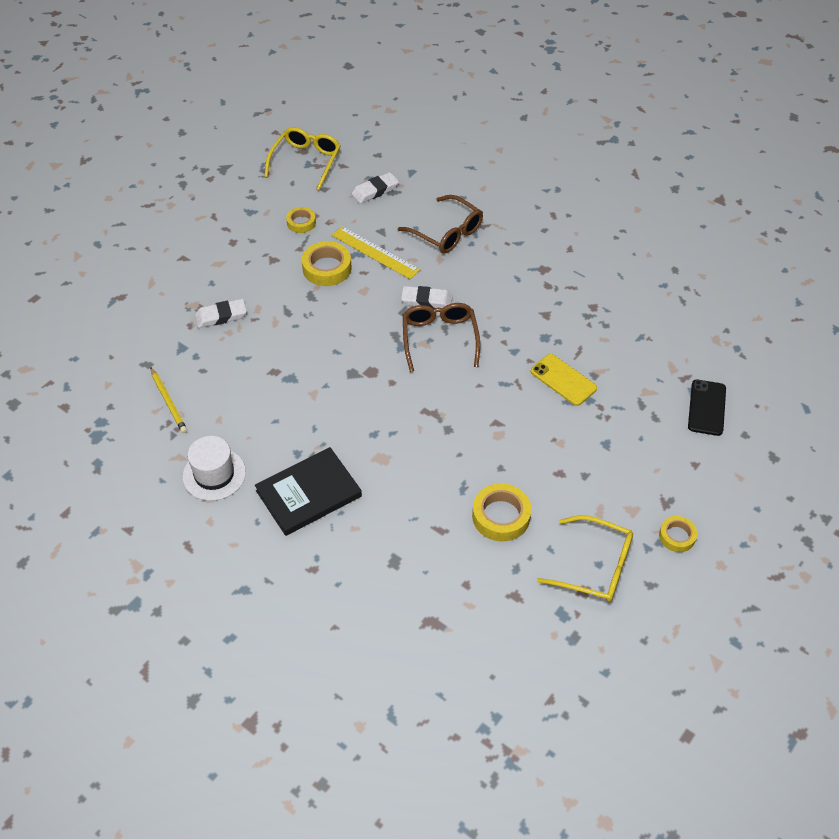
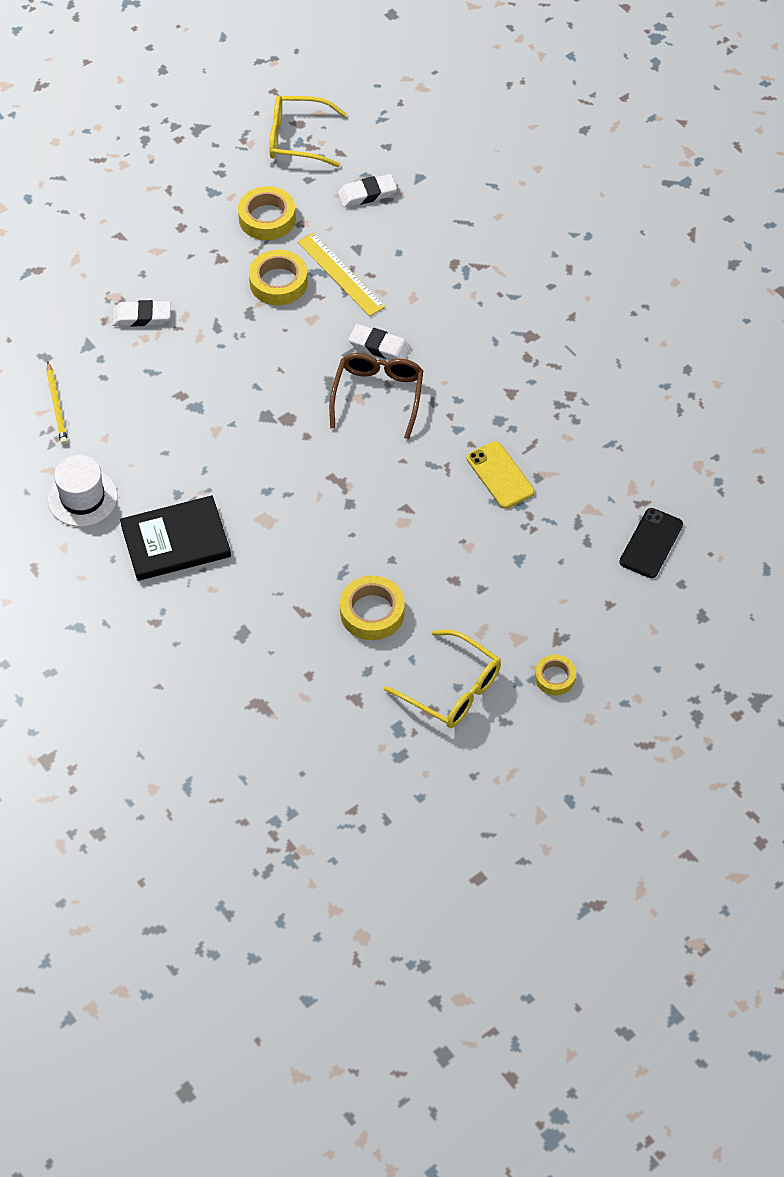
camera: 15 degrees right, 5 degrees up
yellow glasses [264,127,341,190] -> yellow glasses turned 120 degrees counterclockwise [269,96,346,167]
yellow tape [286,207,316,233] -> yellow tape [238,186,296,240], size x1.62
brown glasses [398,195,483,254] -> none

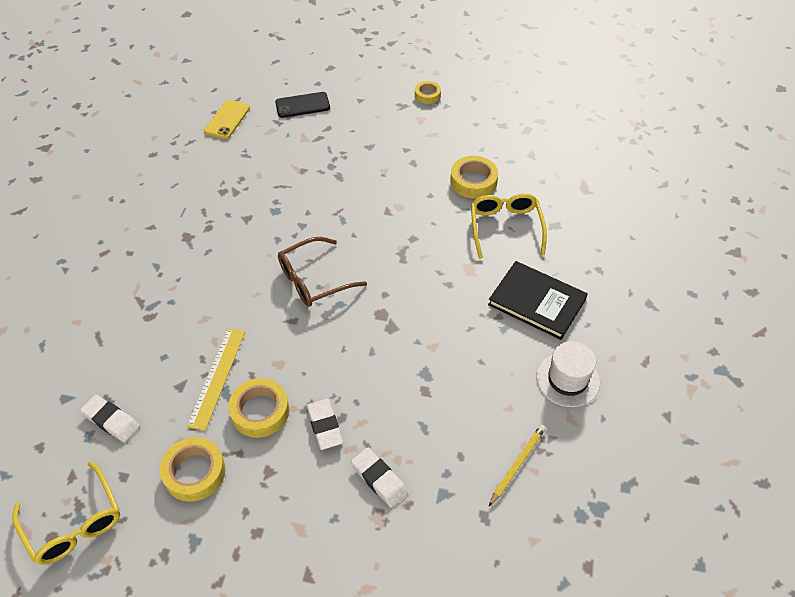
camera: 130 degrees left, 5 degrees down
white eraser [348,324,411,360] -> white eraser moved to [306,399,343,450]
yellow glasses [384,630,501,728] -> yellow glasses moved to [471,193,547,259]
yellow phone [467,441,535,509] -> yellow phone moved to [204,100,250,139]

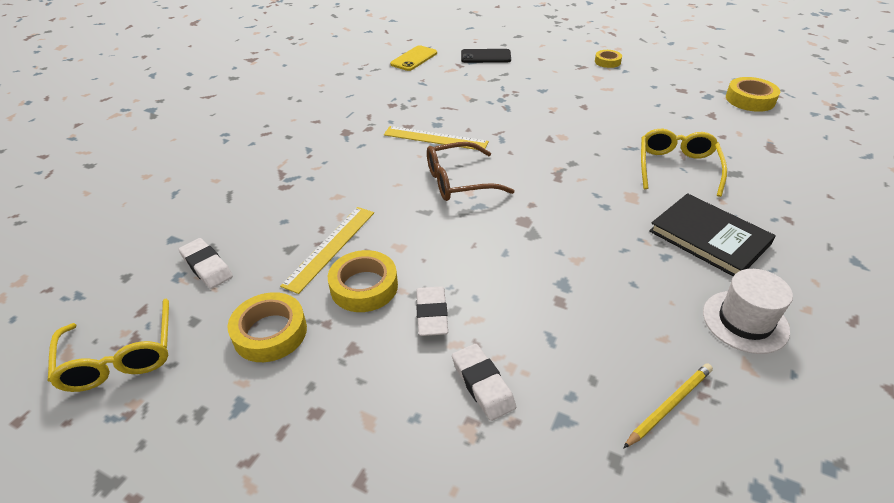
camera: 15 degrees right, 10 degrees down
yellow tape [450,156,498,199] -> yellow tape moved to [726,77,780,112]
none -> yellow ruler [384,126,489,150]

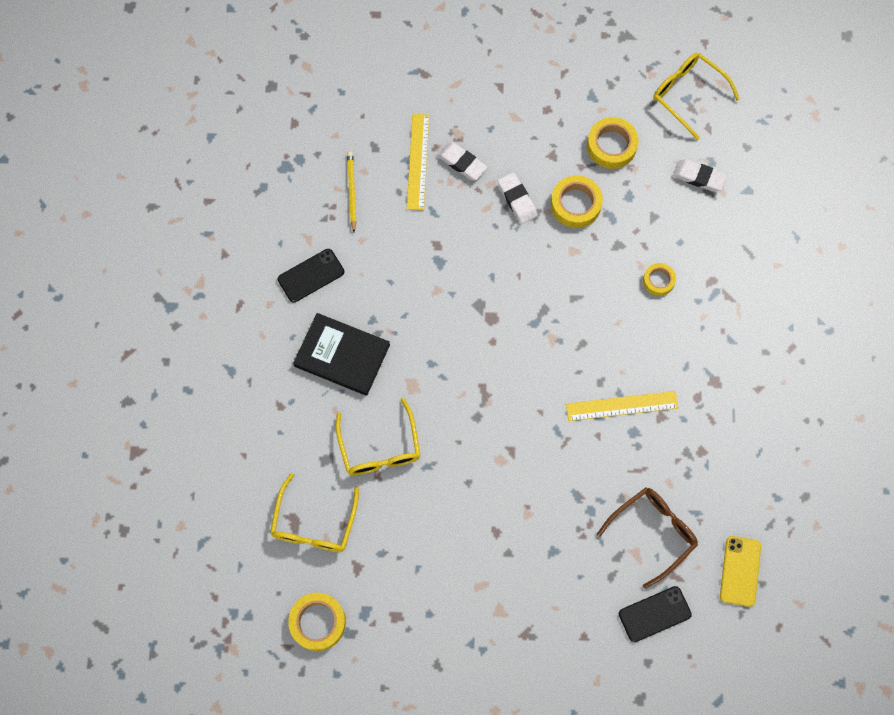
camera: 155 degrees right, 30 degrees up
yellow ruler [280,207,374,294] -> yellow ruler moved to [407,114,429,210]
brown glasses [427,142,515,201] -> brown glasses moved to [597,488,698,589]
yellow tape [595,50,622,68] -> yellow tape moved to [643,263,676,296]
yellow pencil [623,363,713,449] -> yellow pencil turned 150 degrees clockwise [347,152,356,232]
white hat [703,269,793,354] -> black phone [278,249,344,303]
none -> yellow glasses [270,473,359,552]

